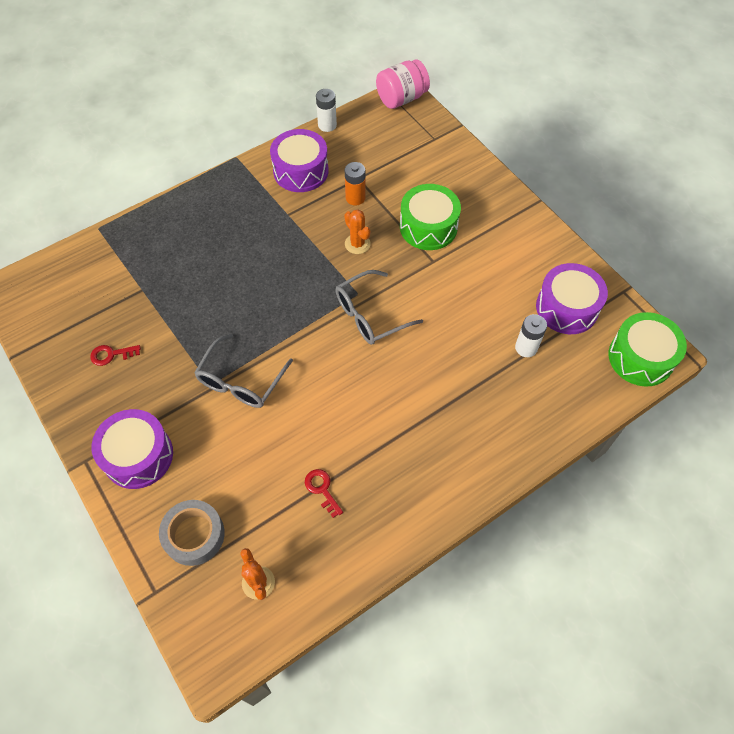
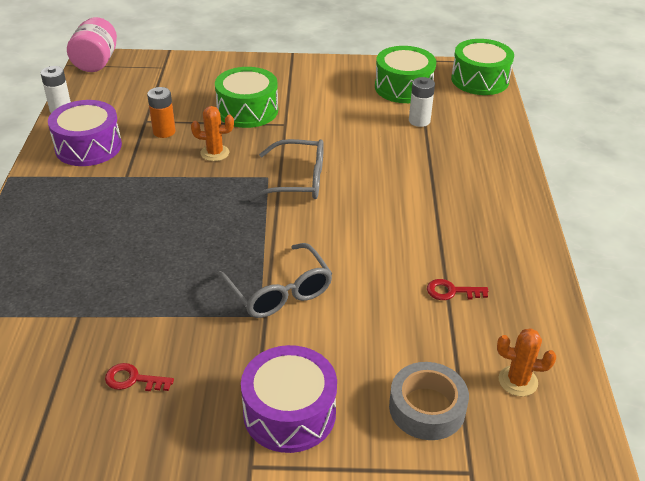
camera: 55 degrees left, 20 degrees down
red key [90,345,141,366] -> red key turned 75 degrees clockwise [105,363,174,391]
grey glasses [335,270,423,345] -> grey glasses turned 90 degrees counterclockwise [248,139,324,201]
purple drum [536,263,608,334] -> green drum [375,46,436,103]

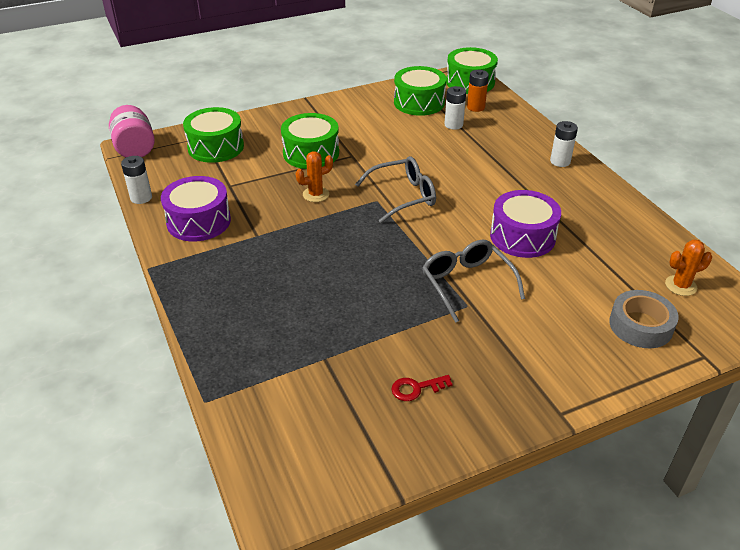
camera: 25 degrees left, 0 degrees up
orange battery [147,87,175,138] -> orange battery moved to [467,70,489,112]
grey glasses [218,243,333,318] -> grey glasses turned 150 degrees counterclockwise [422,239,525,323]
purple drum [241,345,337,453] -> purple drum moved to [490,190,561,258]
red key [427,279,488,300] -> none
none -> green drum [183,107,244,163]
none -> white battery [550,121,578,167]

